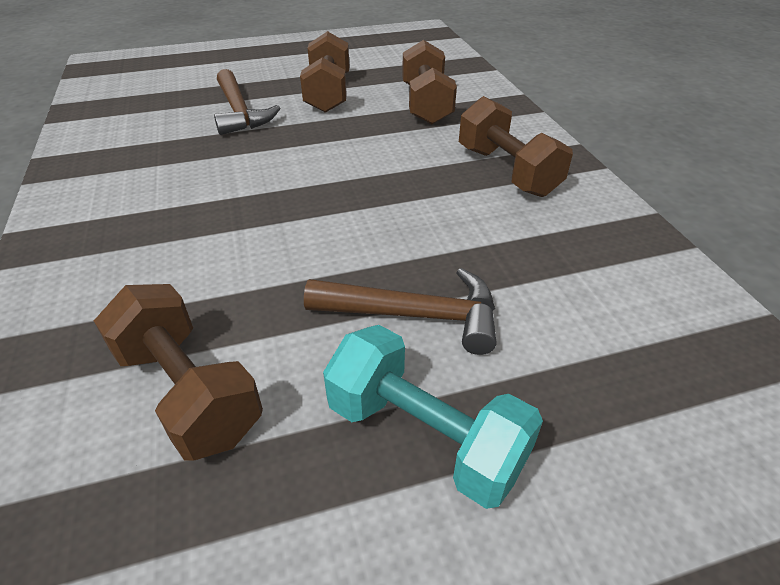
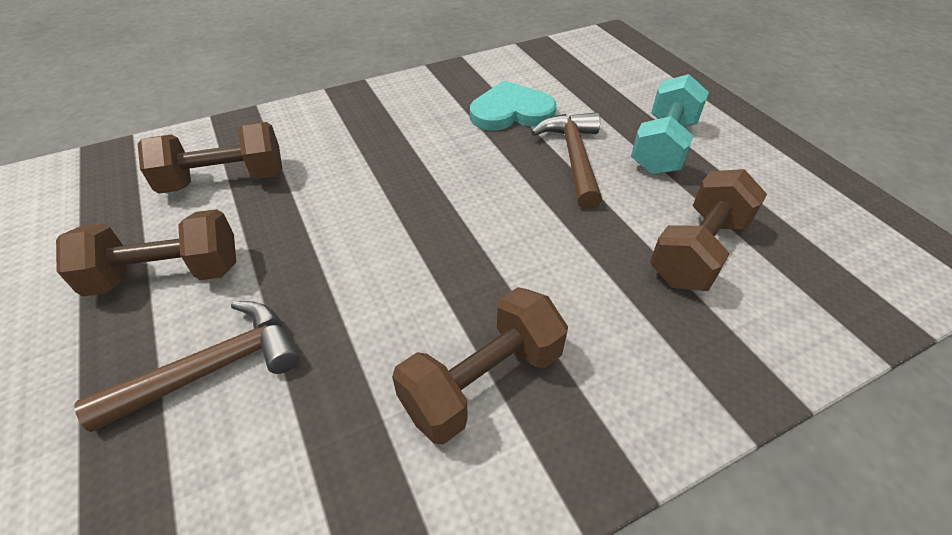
camera: 100 degrees left, 5 degrees up
brown dumbbell [459,96,573,197] -> brown dumbbell moved to [392,287,568,444]
none -> turquoise heart [470,81,557,131]

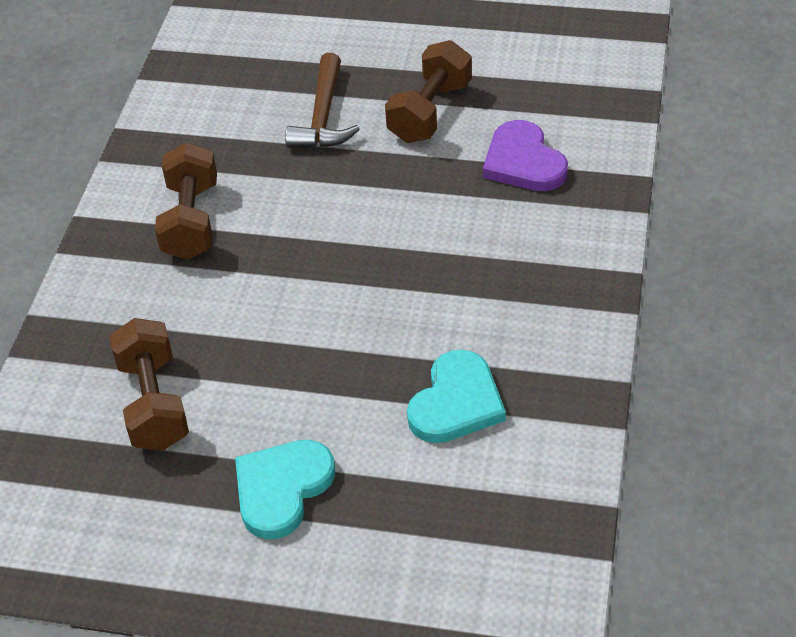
camera: 130 degrees right, 0 degrees up
brown dumbbell [138,122,282,194] -> purple heart [483,120,568,191]
brown hammer [531,112,602,209] -> none
turquoise dumbbell [631,74,709,175] -> turquoise heart [235,440,335,539]

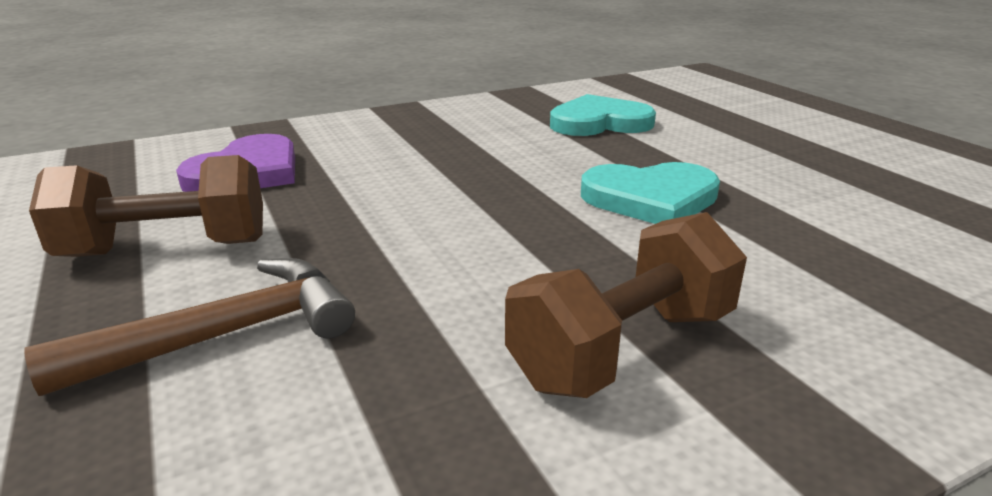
camera: 130 degrees left, 20 degrees down
brown dumbbell [110,318,189,450] -> none
turquoise heart [235,440,335,539] -> turquoise heart moved to [581,162,720,224]

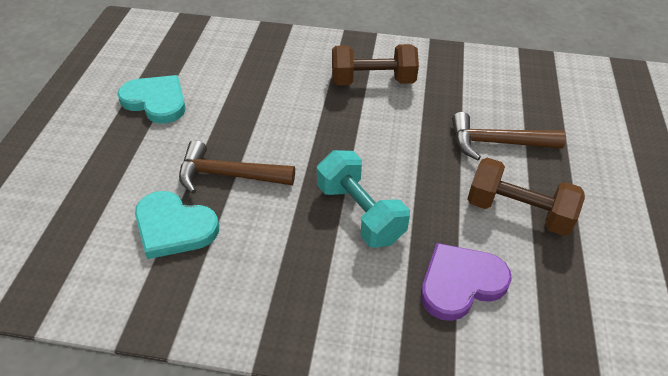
camera: 145 degrees left, 20 degrees up
turquoise heart [581,162,720,224] -> turquoise heart moved to [117,75,186,124]
none -> brown hammer [179,140,295,194]
none -> turquoise dumbbell [317,150,410,248]

